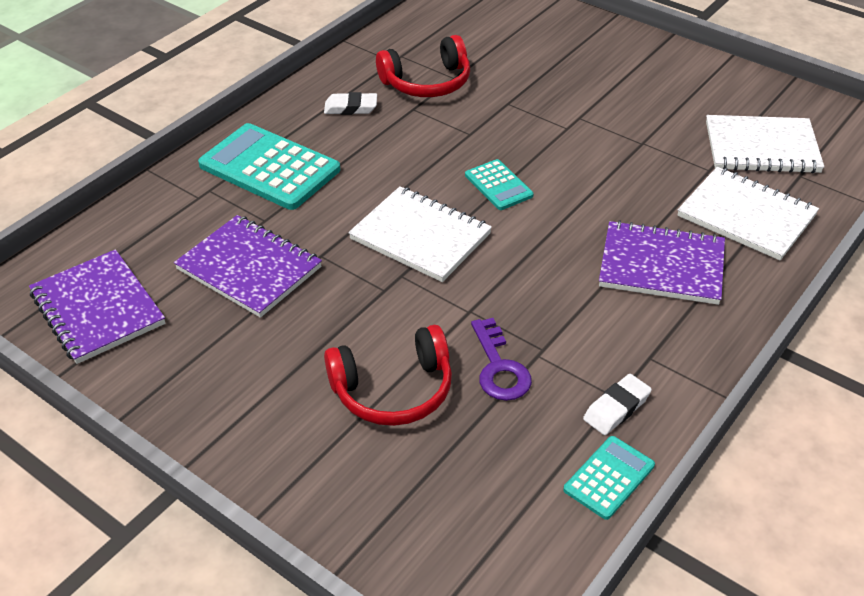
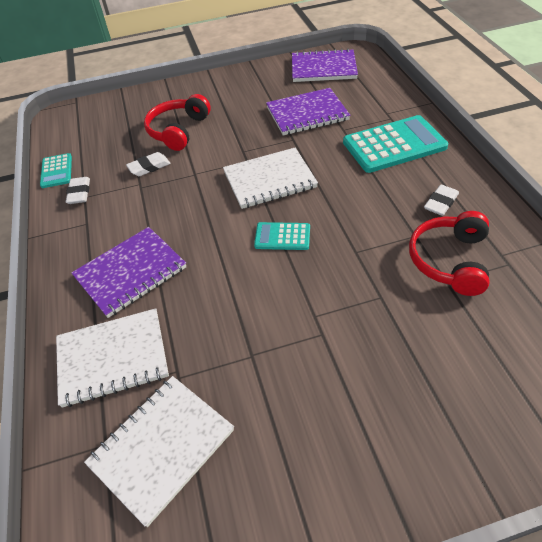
camera: 130 degrees right, 5 degrees up
purple key [471,318,532,401] -> white eraser [126,152,171,176]

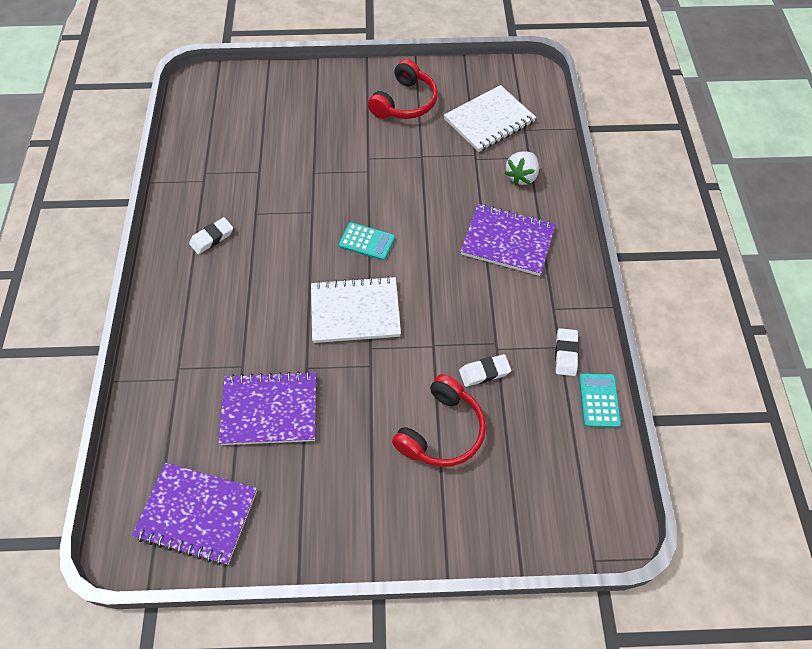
camera: 170 degrees left, 10 degrees up
white notebook [56,308,169,408] -> white strawberry [505,151,539,186]
purple notebook [71,227,186,318] -> purple notebook turned 45 degrees clockwise [460,204,556,276]
turquoise calculator [343,115,448,173] -> none
red headphones [409,211,489,296] -> red headphones moved to [368,59,438,119]

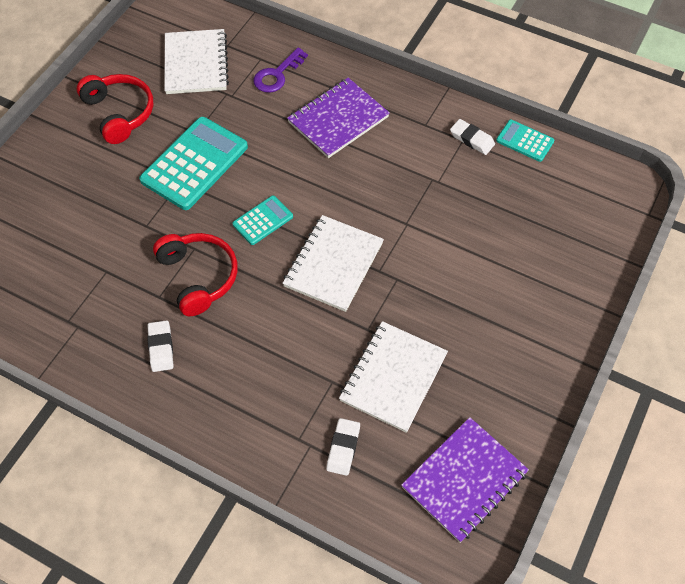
camera: 60 degrees left, 0 degrees up
purple notebook [219,371,316,445] -> white notebook [339,321,448,433]
red headphones [392,374,486,467] -> red headphones moved to [153,233,238,316]
white eraser [459,354,511,387] -> white eraser moved to [326,418,360,476]
white strawberry [505,151,539,186] -> purple key [254,48,308,93]
none -> turquoise calculator [139,117,248,210]

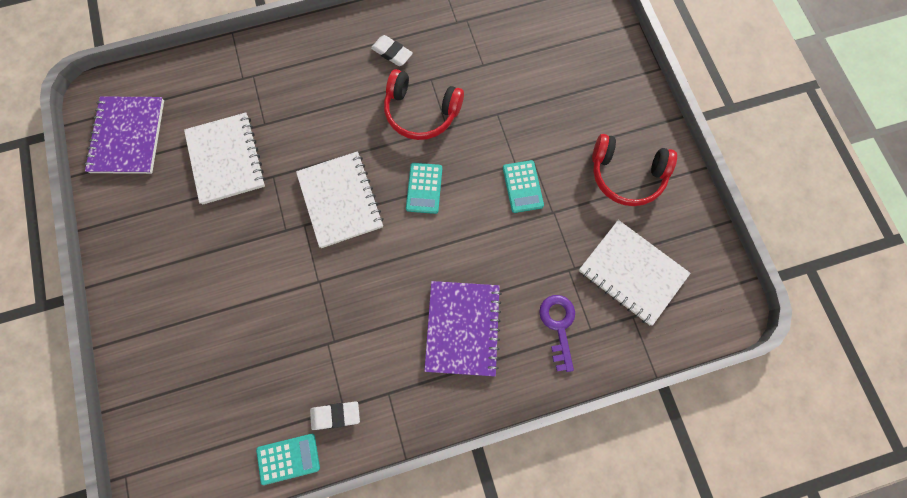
camera: 135 degrees right, 15 degrees up
turquoise calculator [139,117,248,210] -> turquoise calculator [503,160,544,213], size x0.52
white eraser [326,418,360,476] -> none

